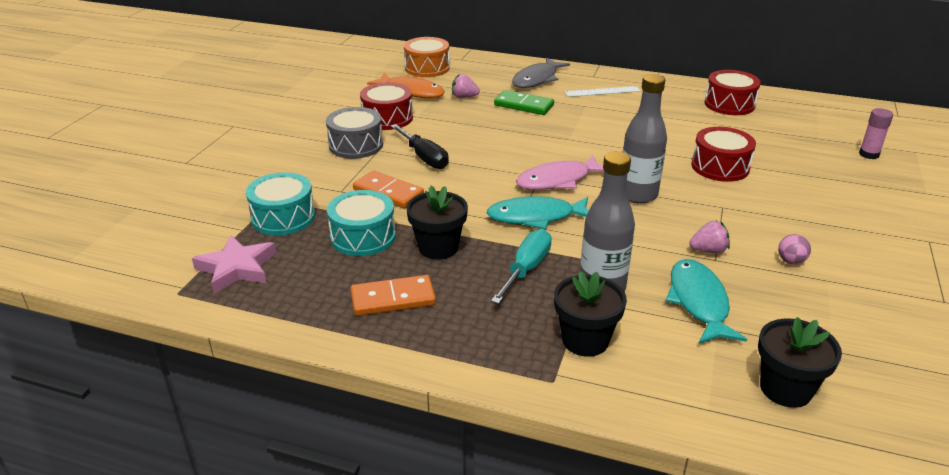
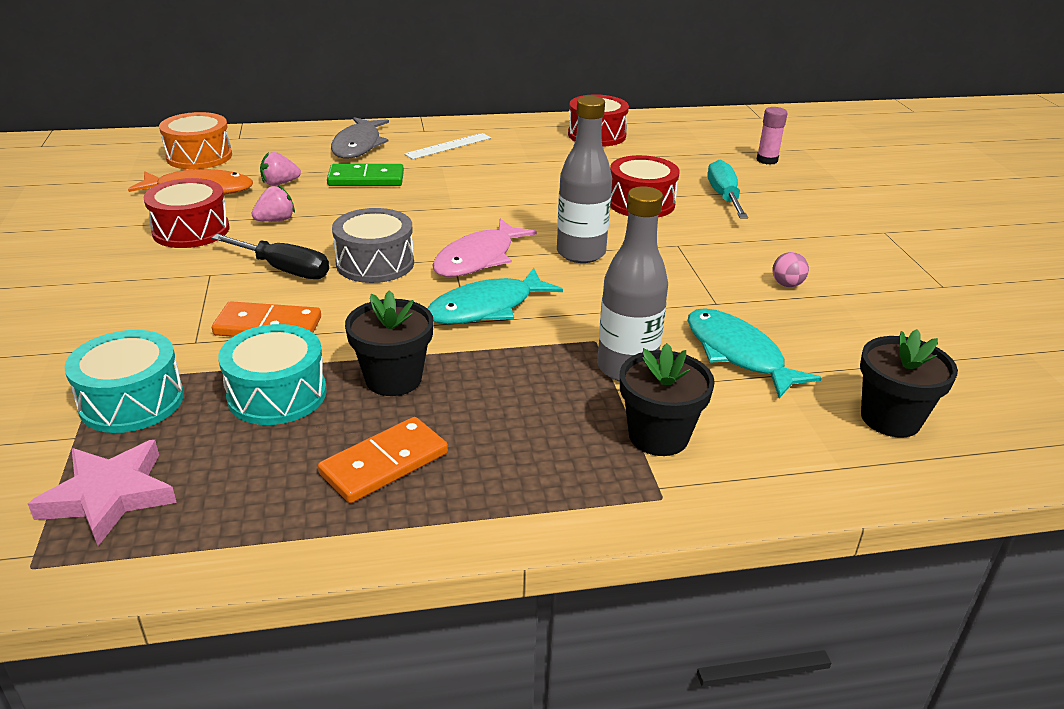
camera: 30 degrees left, 0 degrees up
grey drum [326,107,383,159] -> grey drum moved to [332,208,414,283]
turquoise screwdriver [491,229,552,304] -> turquoise screwdriver moved to [708,159,748,218]
pink strawberry [689,221,730,254] -> pink strawberry moved to [251,185,295,222]

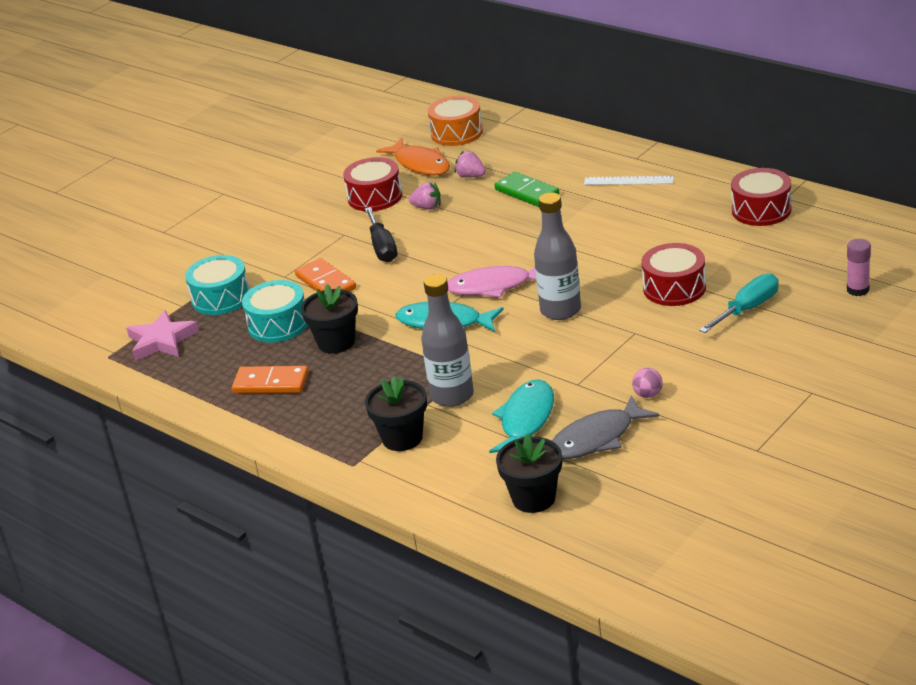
camera: 55 degrees right, 0 degrees up
grey fish [331,117,389,159] -> grey fish moved to [552,395,659,459]
grey drum [332,208,414,283] -> none

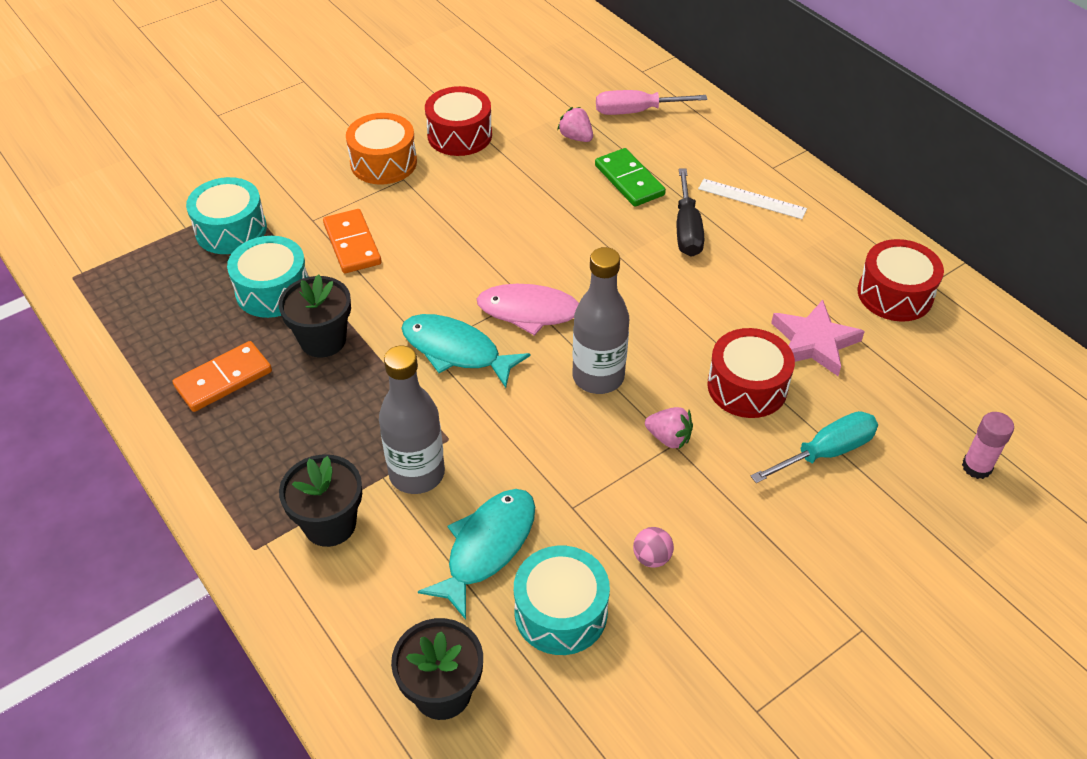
camera: 10 degrees right, 15 degrees up
pink star [126,310,199,361] -> pink star moved to [771,300,865,376]
orange domino [232,366,309,394] -> orange domino turned 60 degrees counterclockwise [172,341,272,412]
black screwdriver [365,207,397,262] -> black screwdriver moved to [677,169,704,257]
orange fish [376,138,450,176] -> none
pink strawberry [409,182,441,210] -> pink strawberry moved to [645,407,693,450]
orange drum [427,96,483,146] -> orange drum moved to [346,113,417,184]
grey fish [552,395,659,459] -> turquoise drum [514,546,610,655]
none -> pink screwdriver [596,90,708,115]

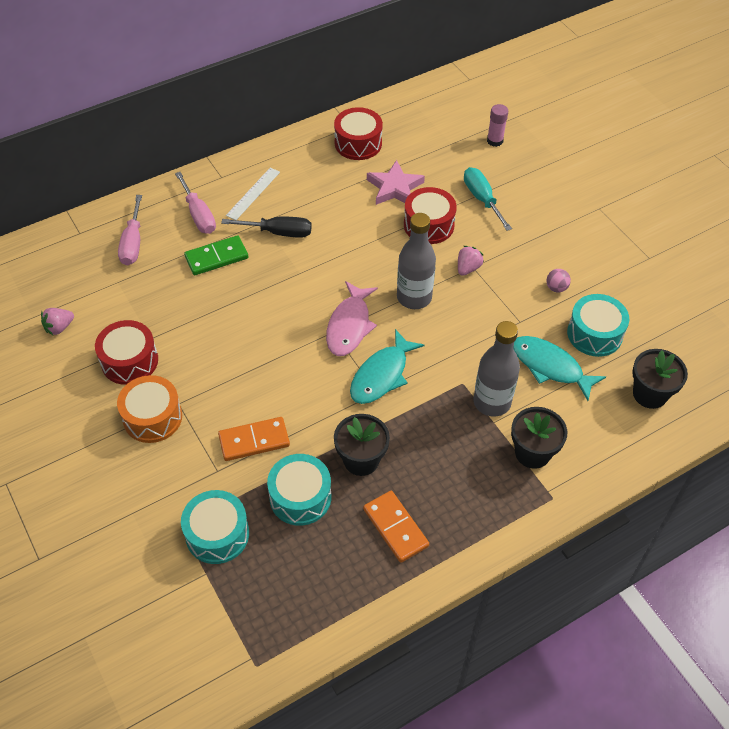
camera: 85 degrees left, 5 degrees up
pink strawberry [557,107,593,142] -> pink strawberry moved to [41,308,74,335]
none -> pink screwdriver [175,172,216,234]

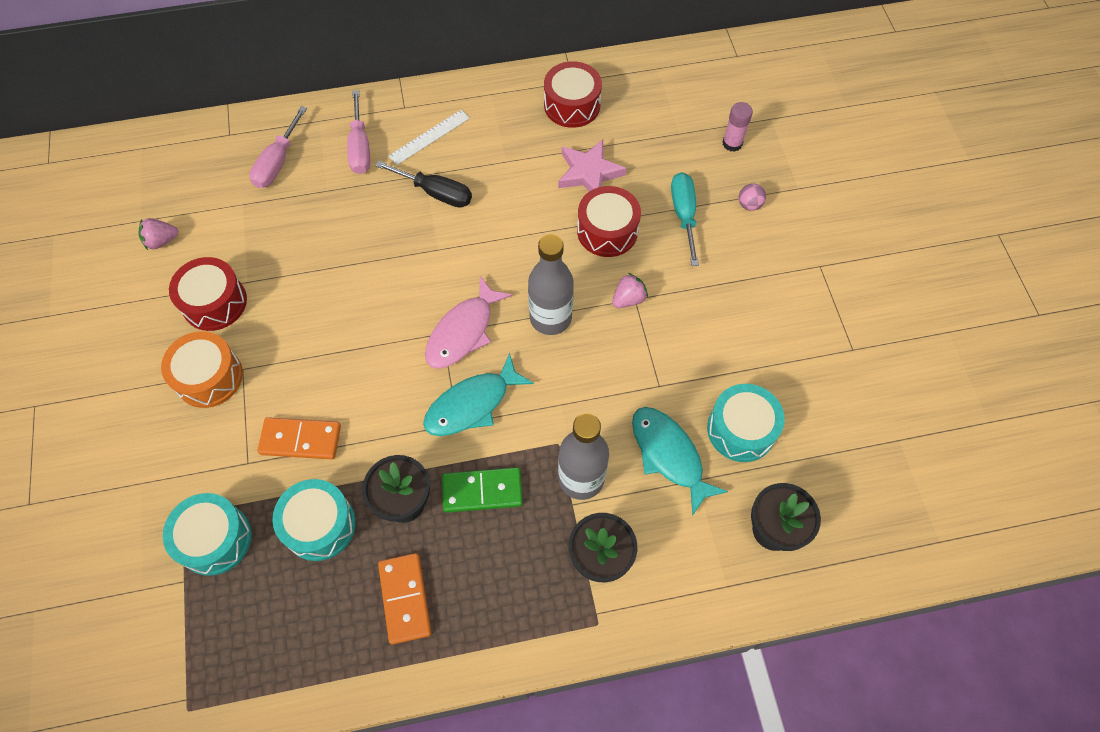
camera: 20 degrees right, 10 degrees up
green domino [184,235,248,275] -> green domino moved to [442,467,523,513]
pink ball [546,269,571,292] -> pink ball moved to [739,183,766,211]

